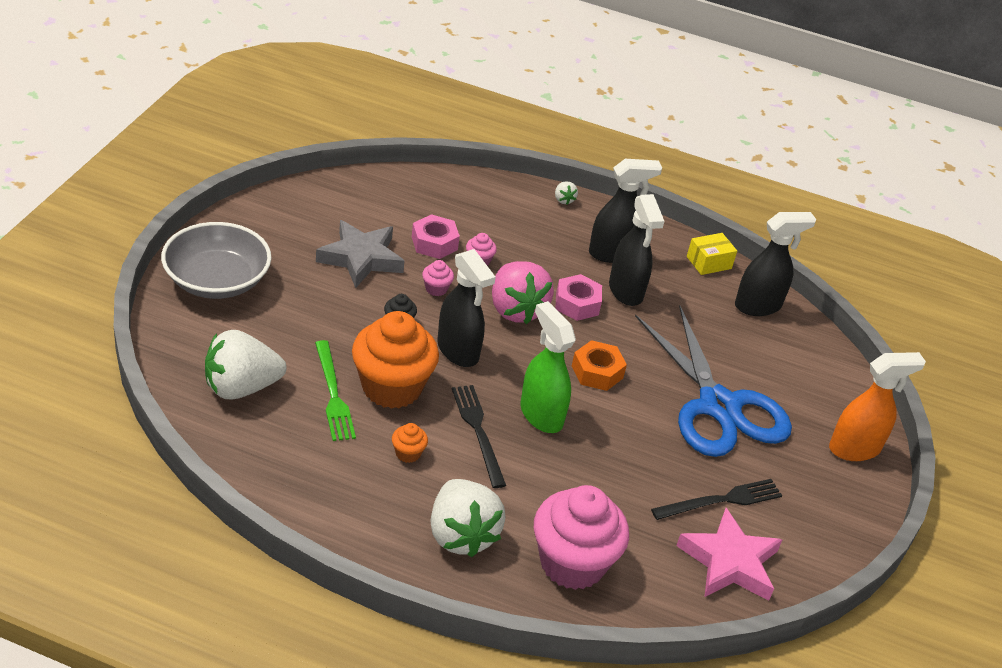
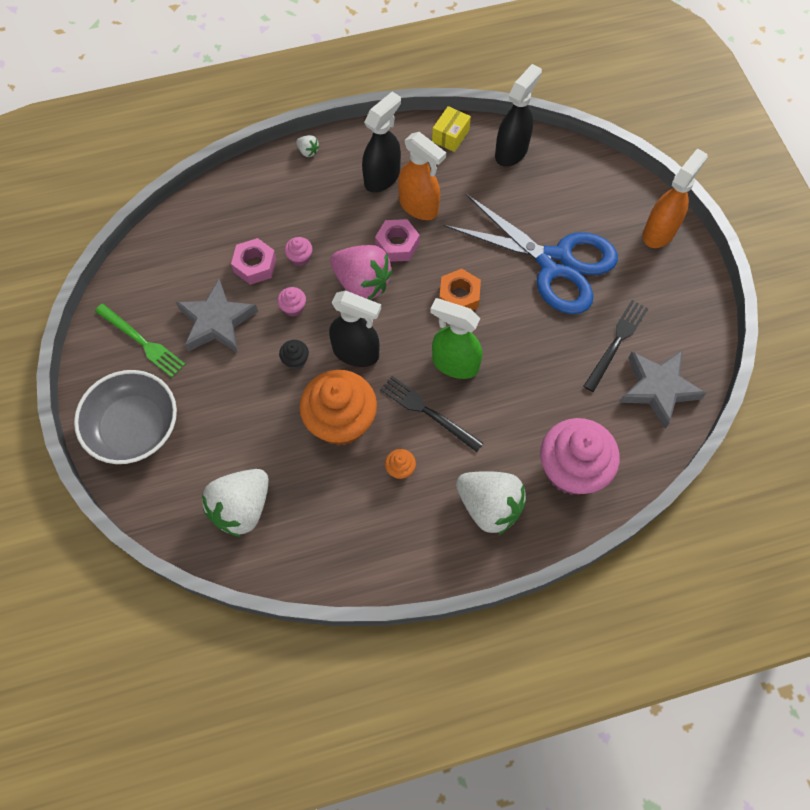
camera: 30 degrees left, 25 degrees up
green fork [315,340,356,441] -> green fork moved to [95,304,185,377]
black spray bottle [609,194,664,306] -> orange spray bottle [398,132,446,220]
pink star [676,508,782,601] -> grey star [619,350,706,429]

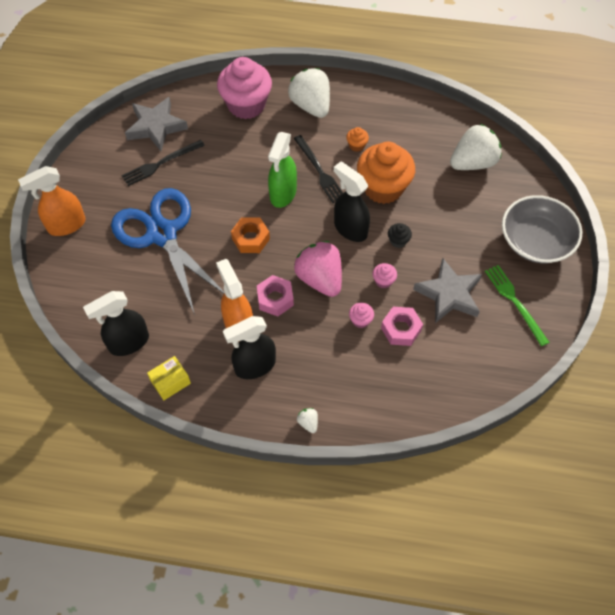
camera: 155 degrees left, 5 degrees down
green spray bottle [430,298,483,379] -> green spray bottle turned 60 degrees clockwise [268,132,297,208]

